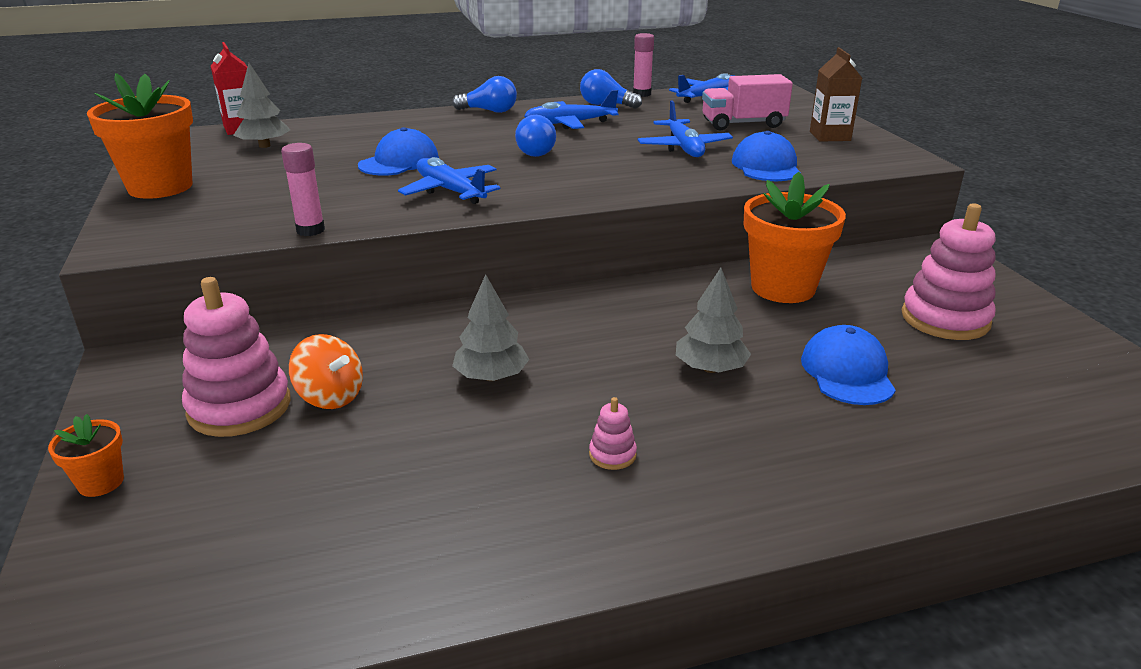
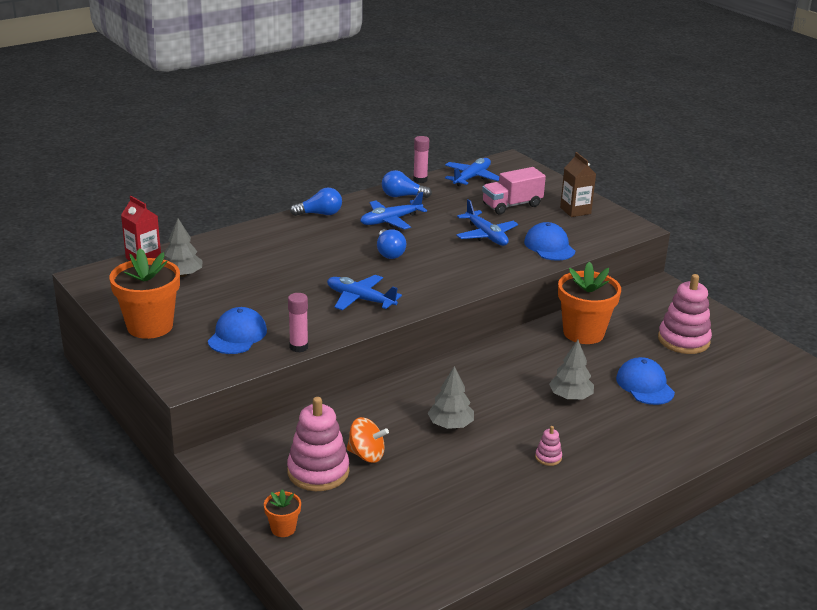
camera: 20 degrees left, 0 degrees up
blue cap [358,127,439,176] -> blue cap moved to [208,307,267,354]

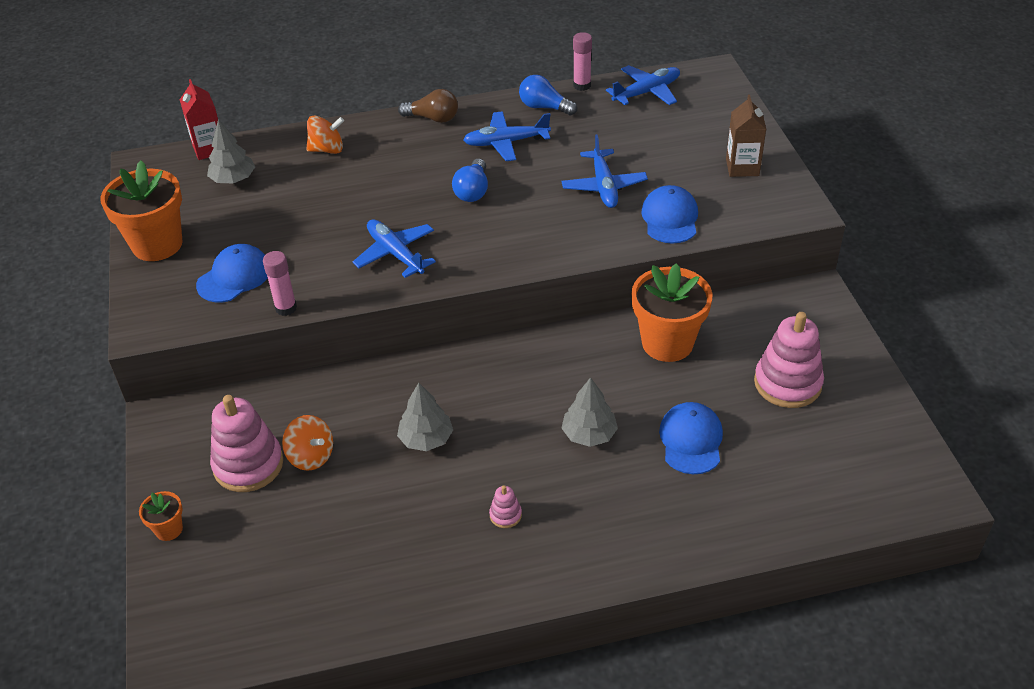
camera: 25 degrees right, 15 degrees up
blue light bulb [290,188,342,216] -> brown light bulb [398,89,458,123]
pink truck [482,167,546,214] -> none
none -> orange spinning top [307,116,344,154]

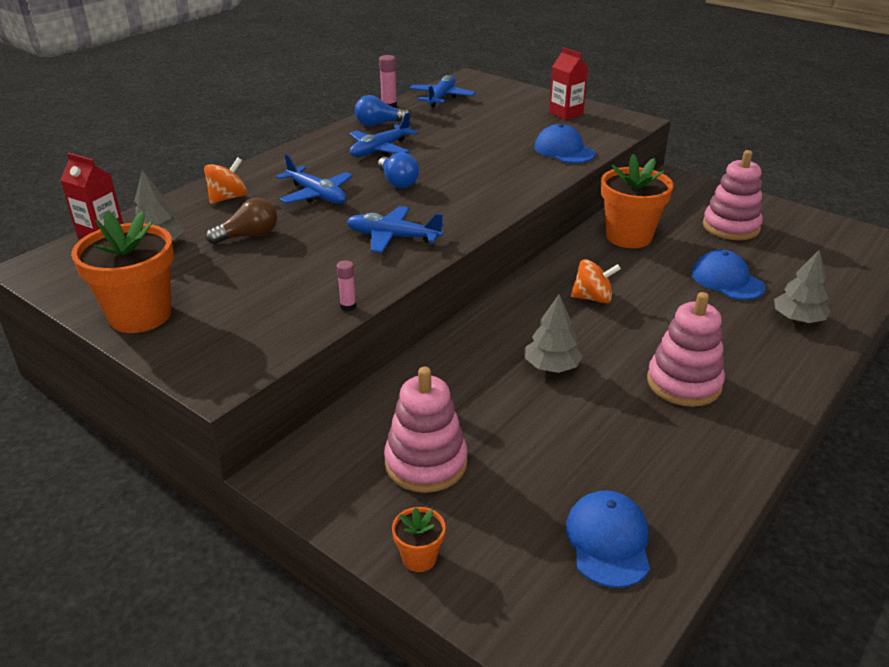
camera: 40 degrees left, 10 degrees down
blue cap [196,244,268,302] -> blue cap moved to [566,490,650,588]
pink glue stick [263,251,297,316] -> pink glue stick [337,260,356,311], size x0.66
orange spinning top [282,415,333,471] -> orange spinning top moved to [571,259,621,303]
brown light bulb [398,89,458,123] -> brown light bulb moved to [206,198,277,245]
pink stacking toy [489,485,522,528] -> pink stacking toy [647,292,725,407], size x2.26
blue plane [561,134,648,208] -> blue plane moved to [276,154,353,204]
grey tree [562,377,618,447] -> grey tree moved to [774,249,830,323]
brown carton [726,95,767,177] -> red carton [549,47,588,120]

